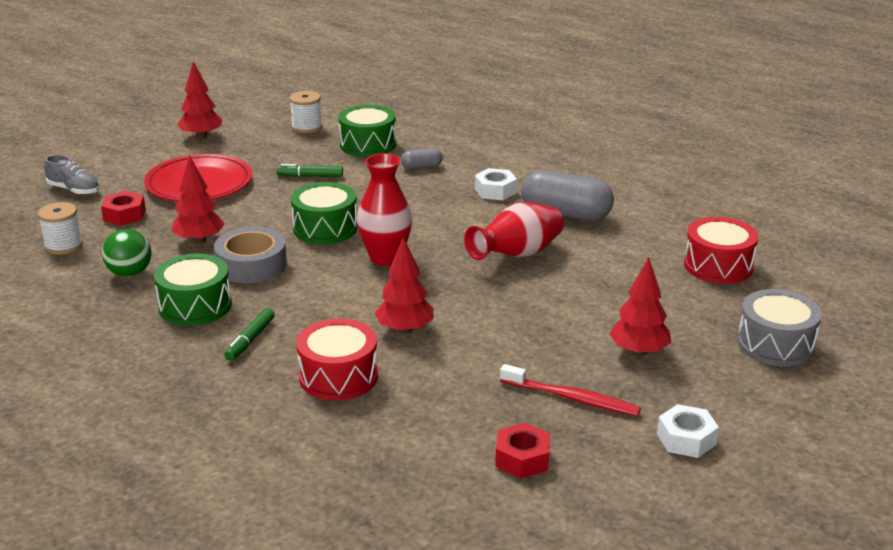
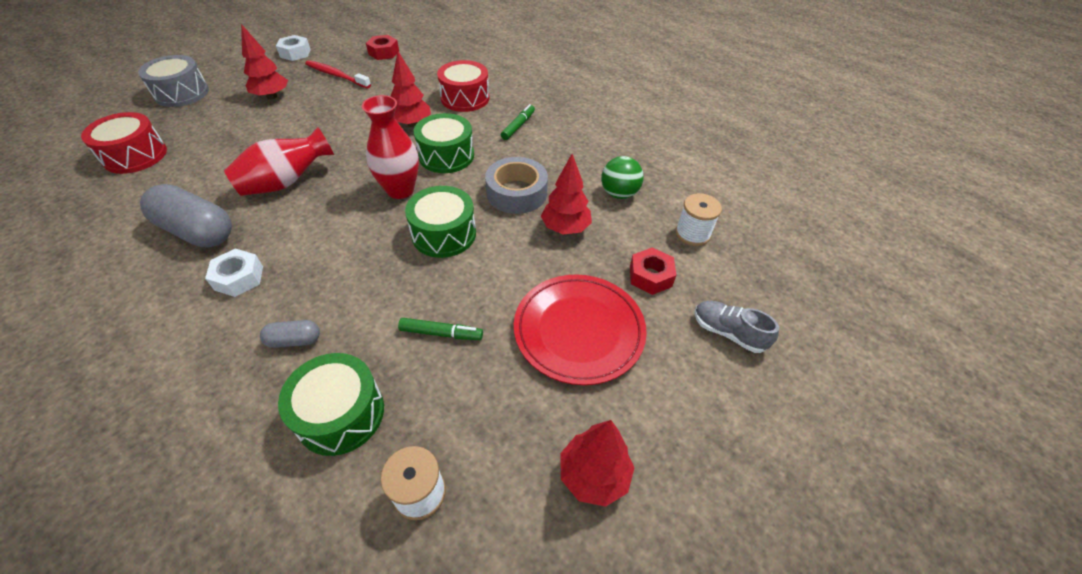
camera: 175 degrees left, 20 degrees up
green drum [154,253,232,326] -> green drum moved to [414,113,474,173]

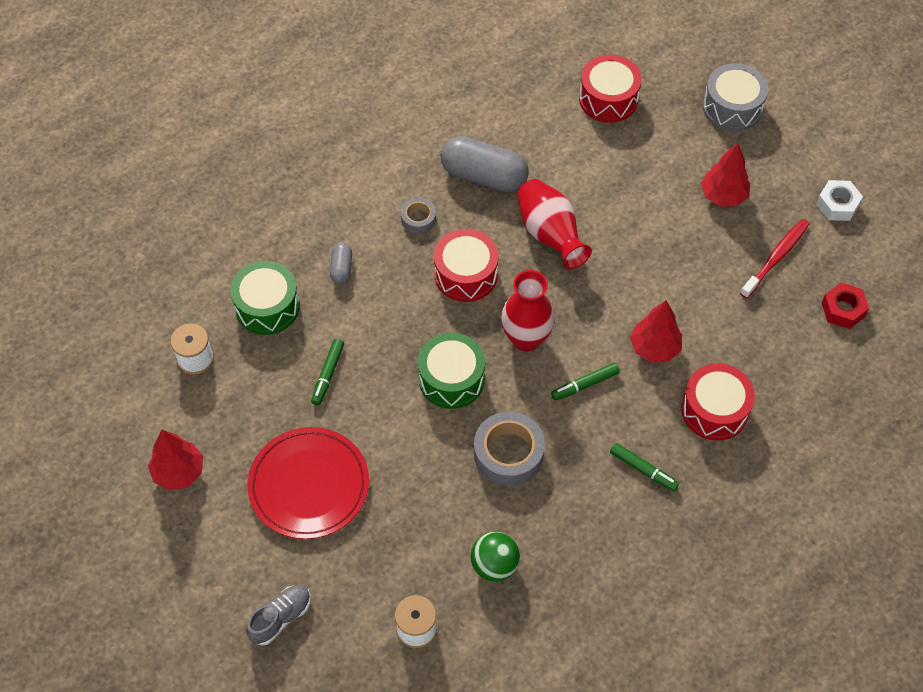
camera: 100 degrees right, 10 degrees up
grey capsule [140,184,232,247] -> grey capsule turned 75 degrees clockwise [440,136,529,193]
white nut [205,248,263,297] -> grey tape [401,198,436,234]
green drum [414,113,474,173] -> green marker [551,363,620,401]
red tree [541,154,592,235] -> none
red nut [630,247,676,295] -> none
none -> red drum [434,229,499,302]

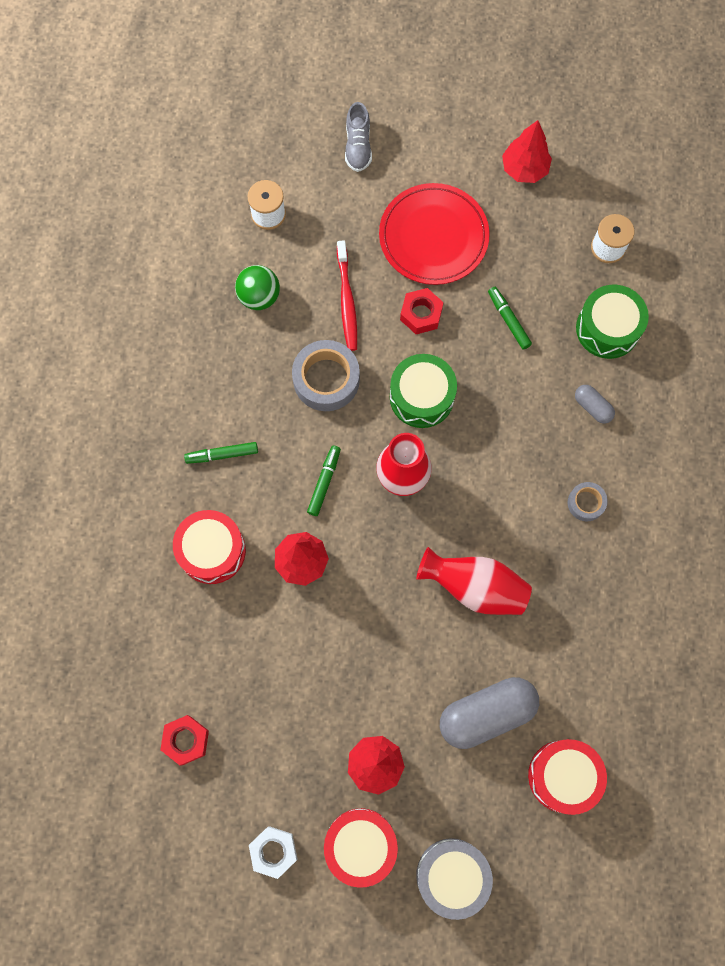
camera: 135 degrees right, 15 degrees up
red drum [434,229,499,302] -> red drum moved to [324,808,398,888]
grey capsule [440,136,529,193] -> grey capsule moved to [440,677,539,749]
red toothbrush [740,219,809,299] -> red toothbrush moved to [337,240,357,351]
none -> red nut [400,288,444,334]

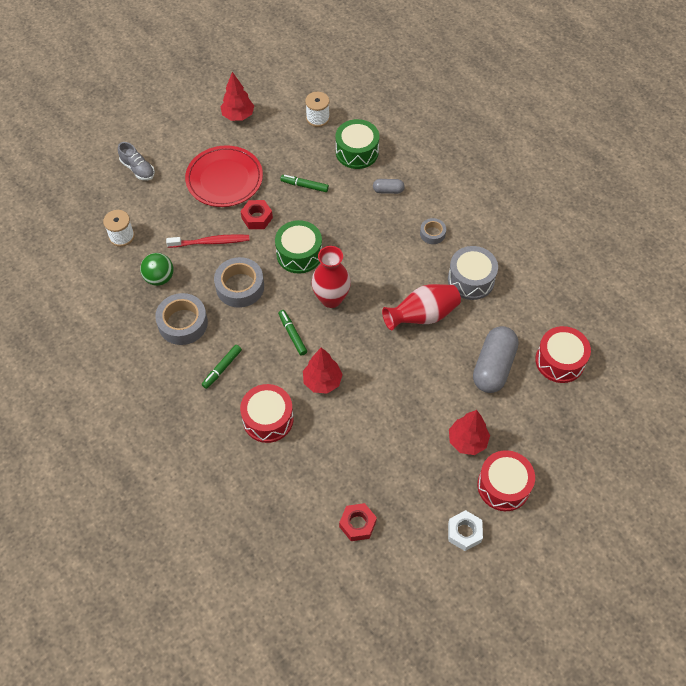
camera: 45 degrees left, 15 degrees down
red toothbrush [337,240,357,351] -> red toothbrush turned 45 degrees counterclockwise [166,234,250,248]
grey drum [416,838,493,920] -> grey drum moved to [448,246,498,300]
none -> grey tape [155,293,208,345]

